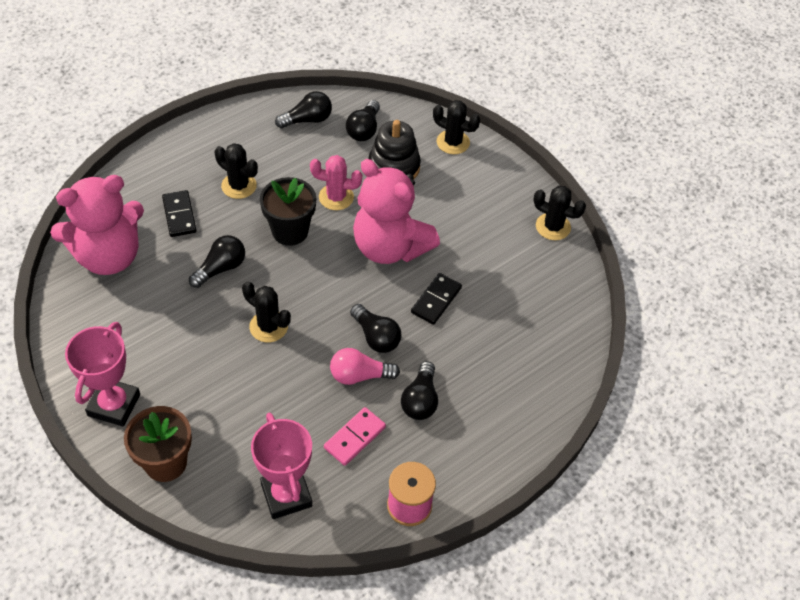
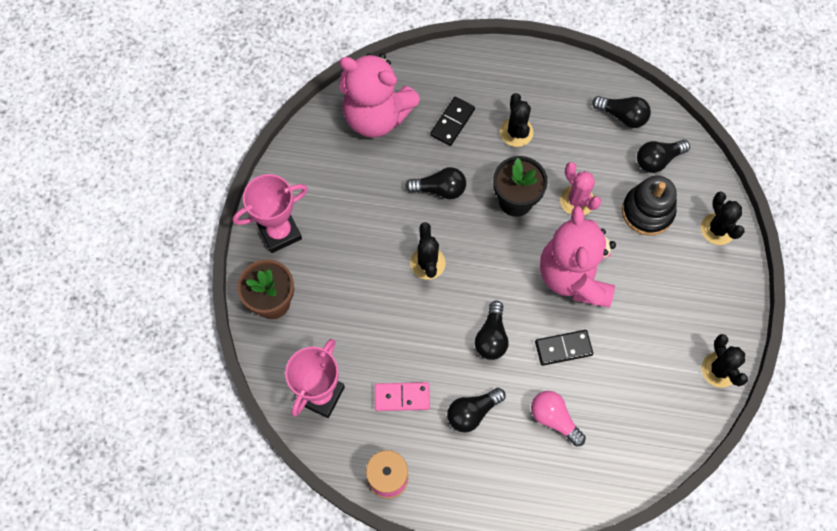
camera: 50 degrees right, 15 degrees up
pink light bulb [330,348,400,385] -> pink light bulb moved to [531,391,586,446]

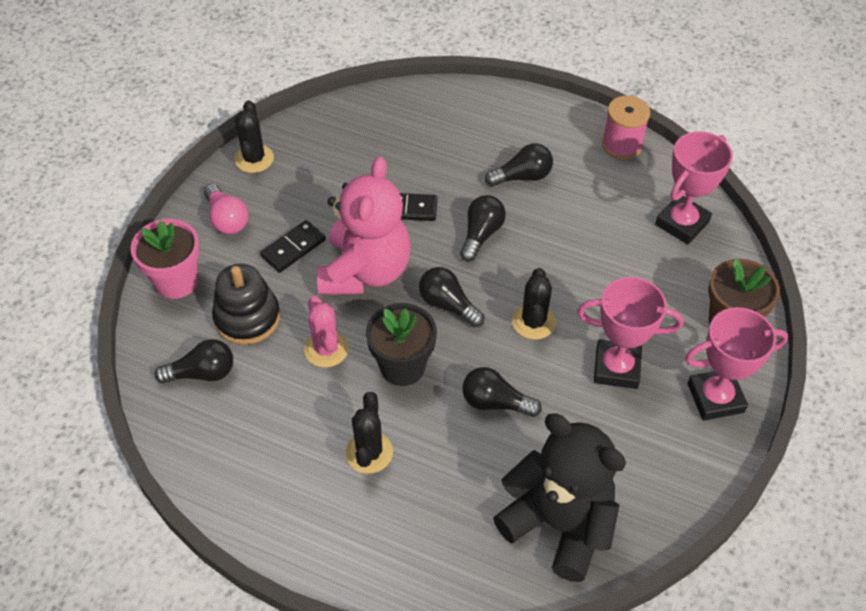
camera: 165 degrees left, 15 degrees down
pink teddy bear [339,53,420,138] -> black teddy bear [493,414,626,582]
pink domino [375,382,430,411] -> none
black domino [430,97,475,146] -> black domino moved to [260,220,326,273]
pink light bulb [531,391,586,446] -> pink light bulb moved to [204,184,248,234]
black light bulb [592,96,651,128] -> black light bulb moved to [419,267,484,327]
black cactus [701,191,745,245] -> pink flower pot [131,219,200,299]
none -> pink trophy [577,277,684,389]

